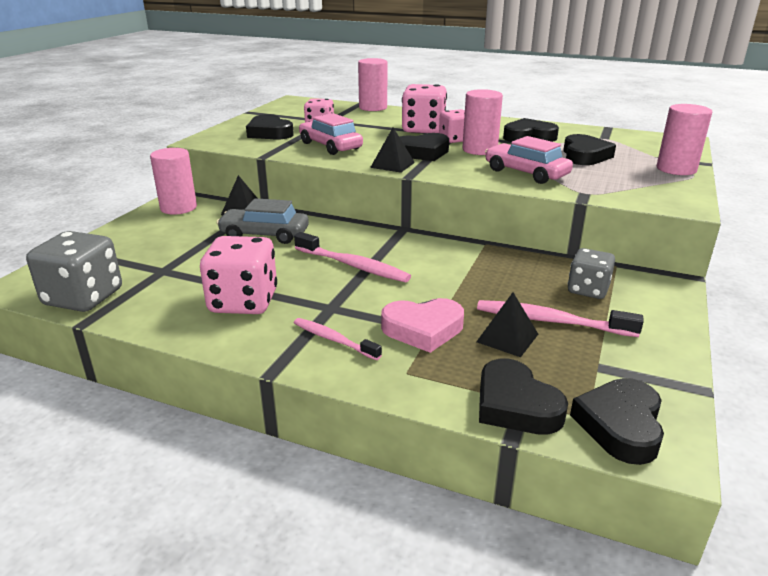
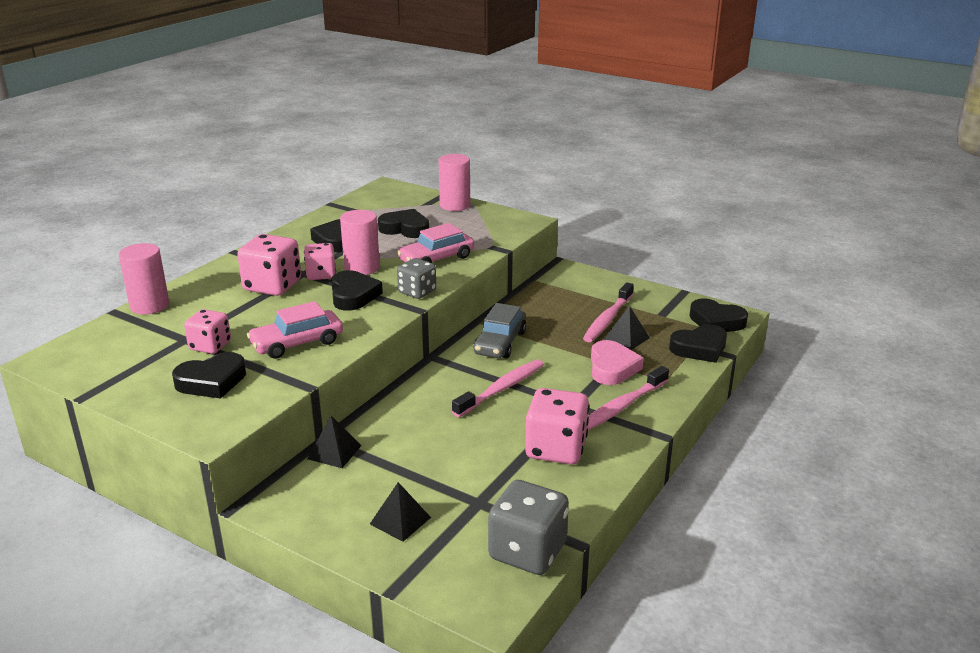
camera: 80 degrees left, 0 degrees up
pink cylinder [150,148,197,215] -> none
grey car [217,198,309,244] -> grey car moved to [474,303,526,359]
pink toothbrush [294,318,382,360] -> pink toothbrush [588,366,669,430], size x1.54
black pyramid [370,128,415,173] -> black pyramid moved to [370,482,431,542]
grey dice [568,248,615,299] -> grey dice moved to [397,258,436,299]

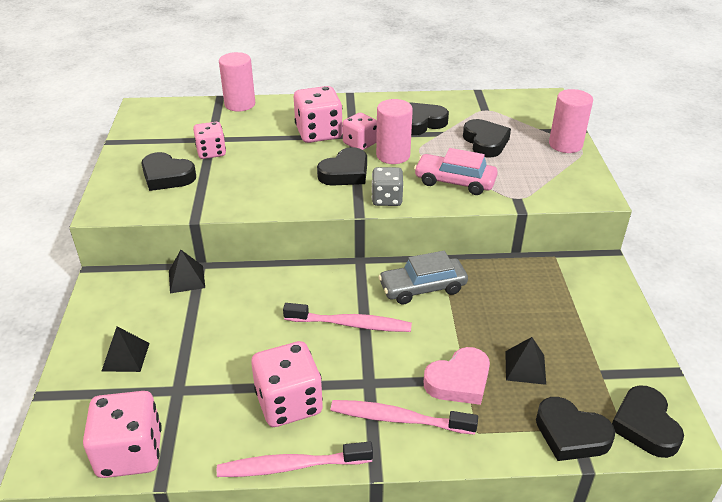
camera: 55 degrees right, 10 degrees up
pink car [247,301,343,359] -> none
grey dice [488,480,569,575] -> pink dice [83,391,162,478]
pink toothbrush [583,282,634,342] -> pink toothbrush moved to [217,442,373,477]

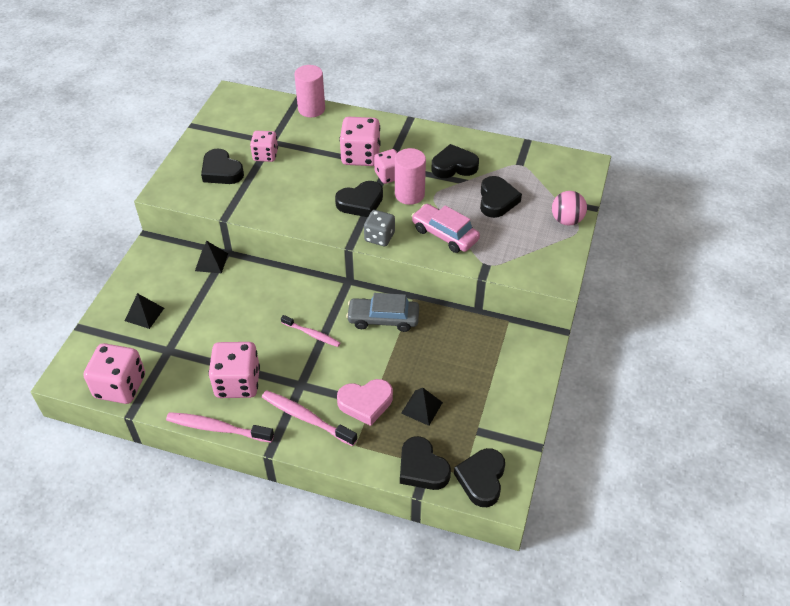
camera: 20 degrees right, 10 degrees up
pink toothbrush [283,303,412,332] -> pink toothbrush [281,315,340,347], size x0.65
pink cylinder [549,89,593,153] -> pink ball [552,191,587,226]

